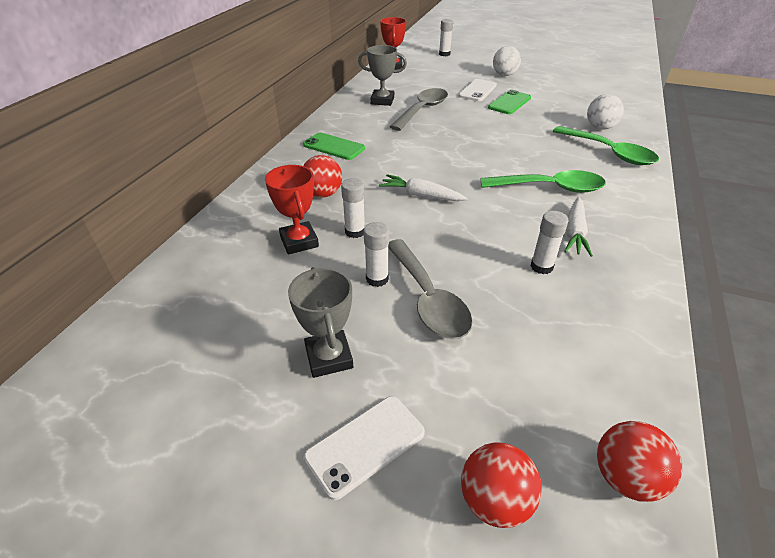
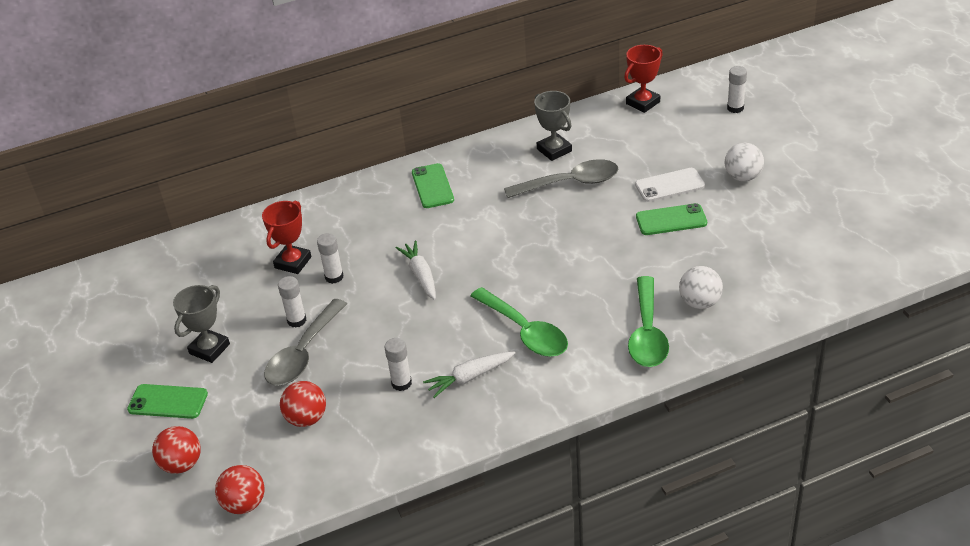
camera: 50 degrees right, 0 degrees up
red ball [303,155,342,198] -> red ball moved to [280,381,326,427]
white phone [304,396,425,500] -> green phone [127,384,208,419]

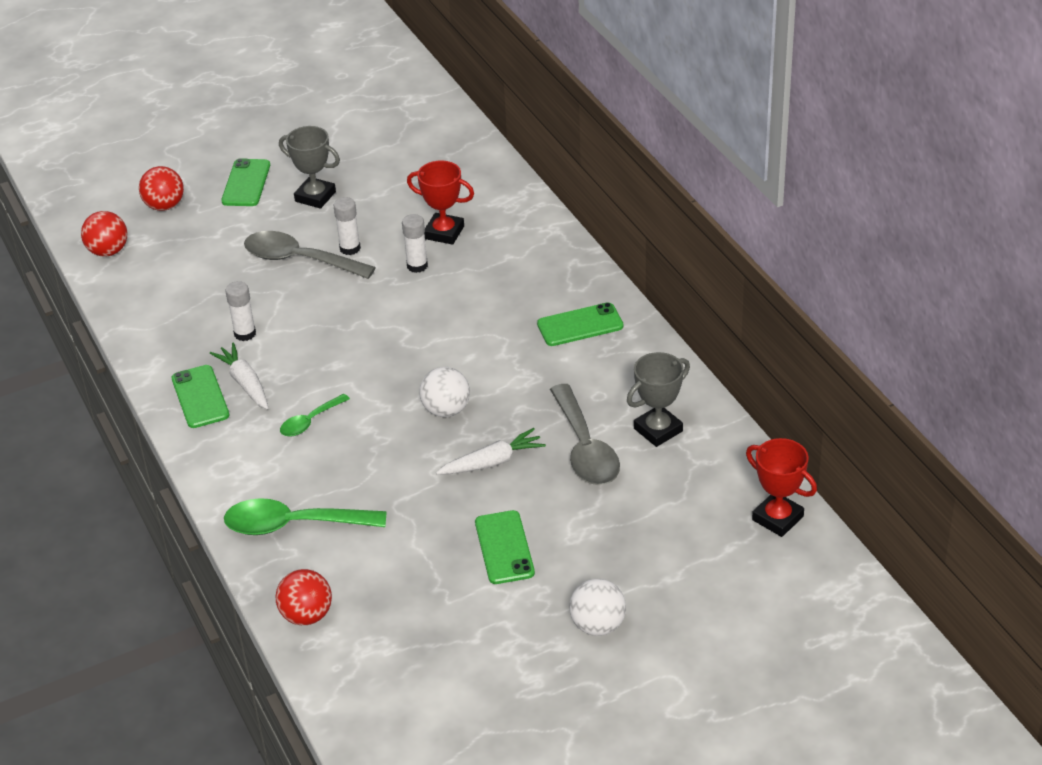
camera: 85 degrees right, 0 degrees up
red ball [280,381,326,427] -> red ball moved to [276,569,332,625]
white carrot [396,241,436,300] -> white carrot moved to [436,428,546,474]
green spoon [470,287,568,357] -> green spoon [280,393,350,437], size x0.54
white phone [635,168,705,202] -> none
white ball [679,266,723,309] -> white ball moved to [419,367,470,417]
white glue stick [727,66,747,113] -> none
none -> green phone [172,365,229,428]

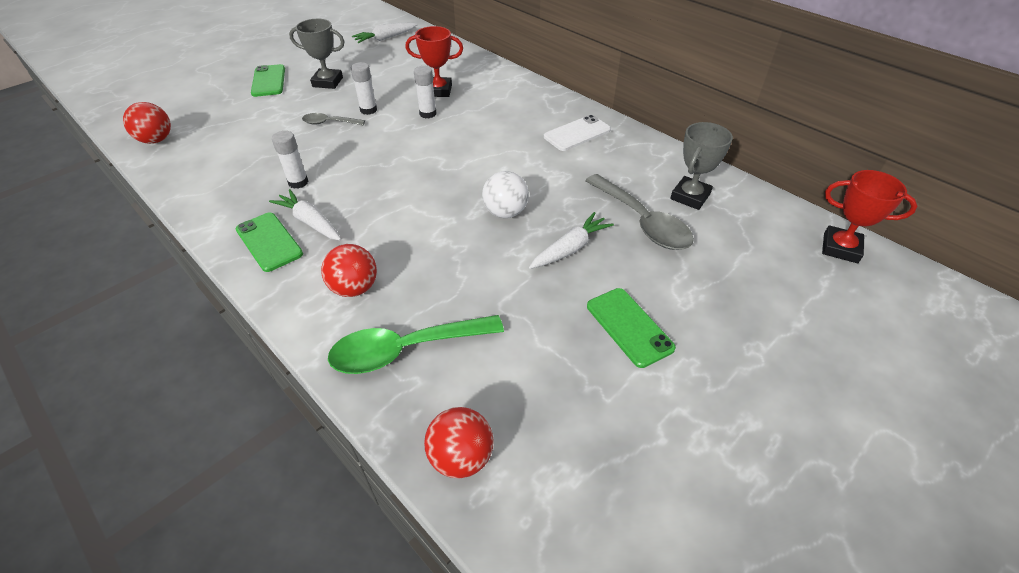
camera: 20 degrees left, 5 degrees up
red ball [139,166,184,211] -> red ball moved to [321,244,377,297]
grey spoon [244,231,376,279] -> grey spoon [302,113,365,125], size x0.54
green spoon [280,393,350,437] -> none
green phone [537,302,623,346] -> white phone [544,115,611,151]
white ball [569,579,626,636] -> none
none -> white carrot [352,23,418,43]

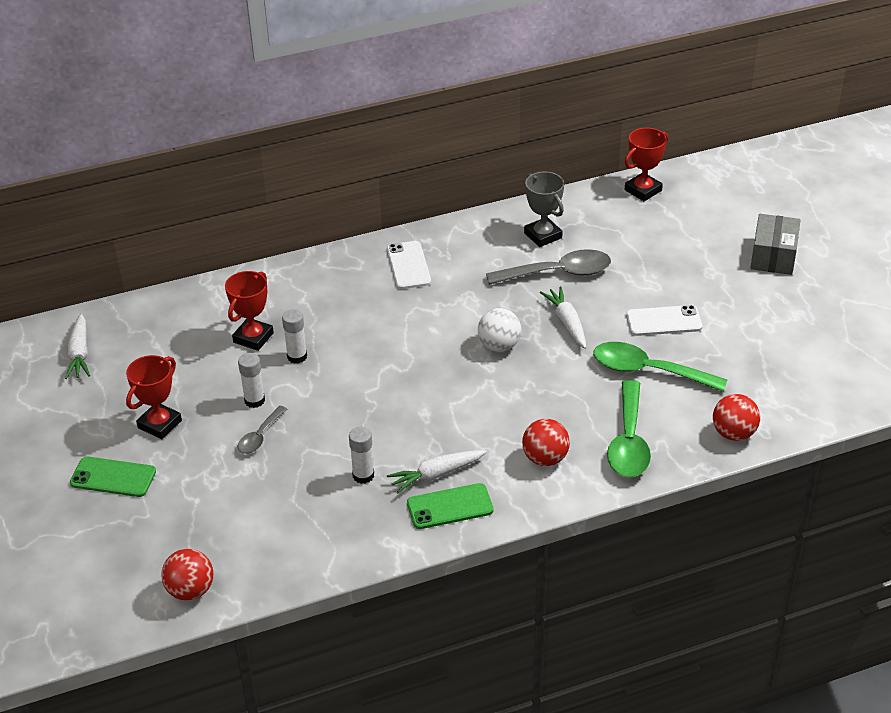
camera: 65 degrees left, 5 degrees down
grey trophy [289,19,345,89] -> red trophy [126,355,182,439]
green phone [587,288,676,368] -> white phone [626,305,702,336]
none -> green spoon [593,342,728,392]
none -> grey box [750,214,800,275]

